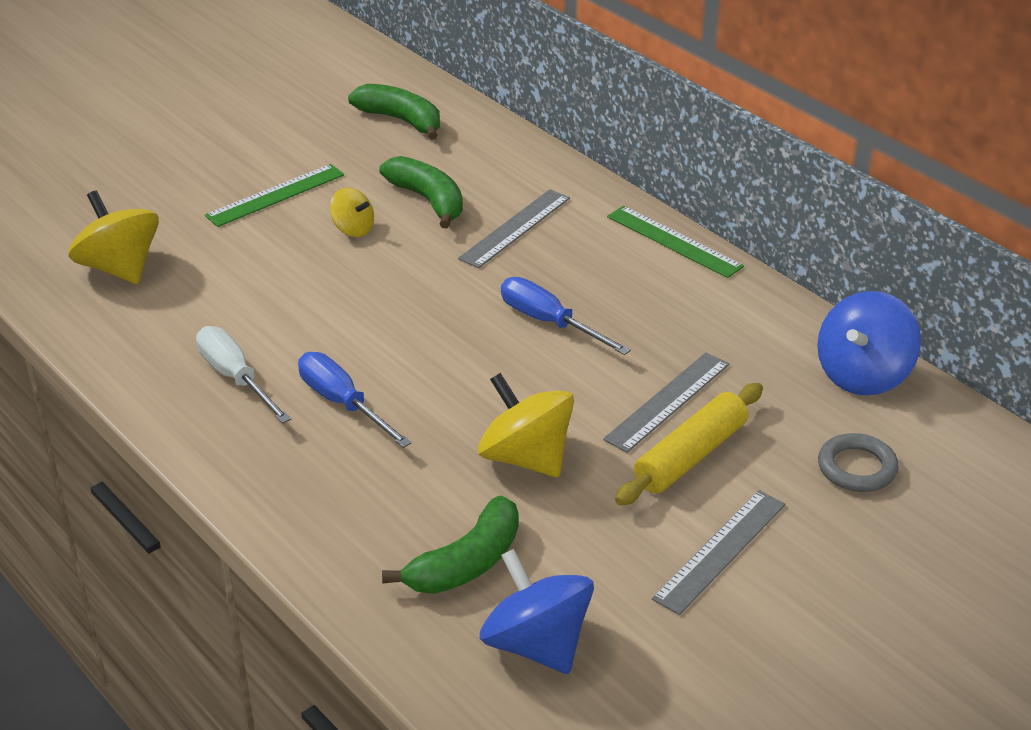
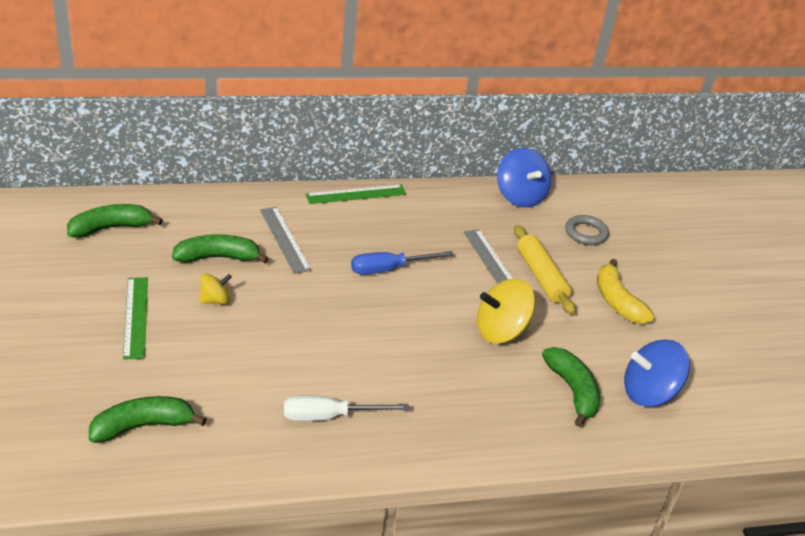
camera: 65 degrees left, 0 degrees up
yellow spinning top [68,191,159,284] -> green banana [89,396,206,443]
blue screwdriver [298,352,412,448] -> none
grey ruler [652,490,786,615] -> yellow banana [597,259,654,324]

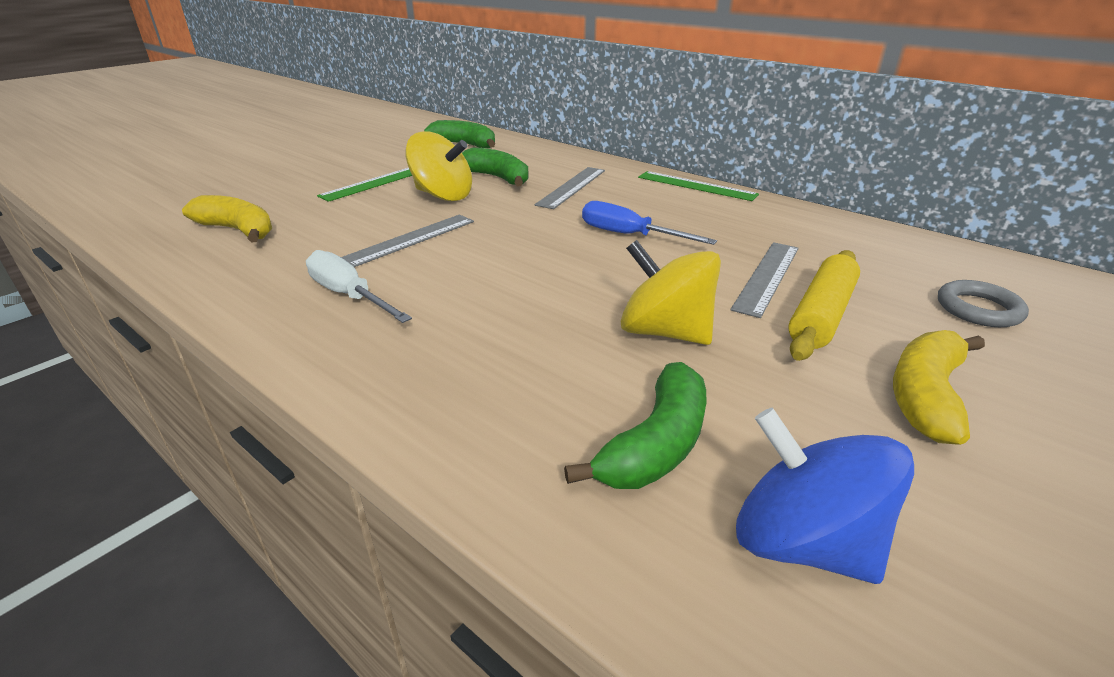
camera: 55 degrees right, 5 degrees down
green banana [89,396,206,443] -> yellow banana [182,195,272,243]
yellow spinning top [200,273,232,304] -> yellow spinning top [405,131,472,201], size x1.80
blue spinning top [497,148,551,208] -> none
none -> grey ruler [341,215,474,267]

